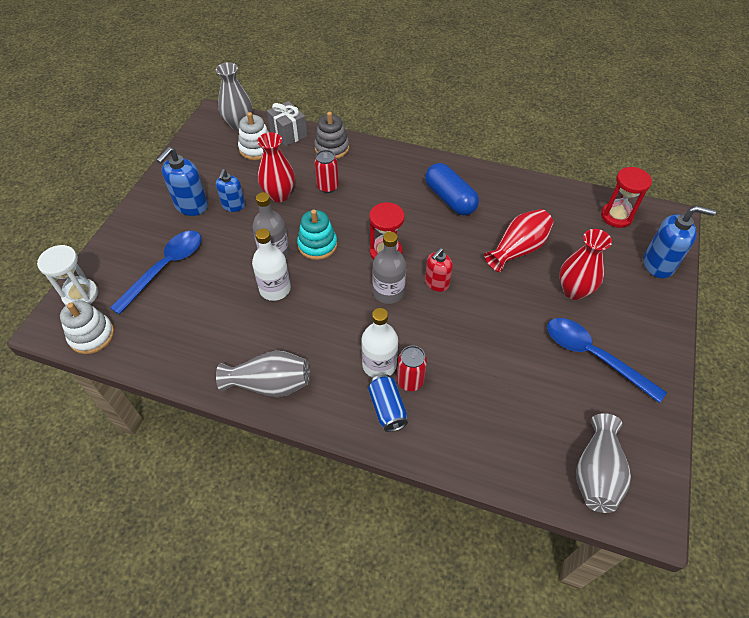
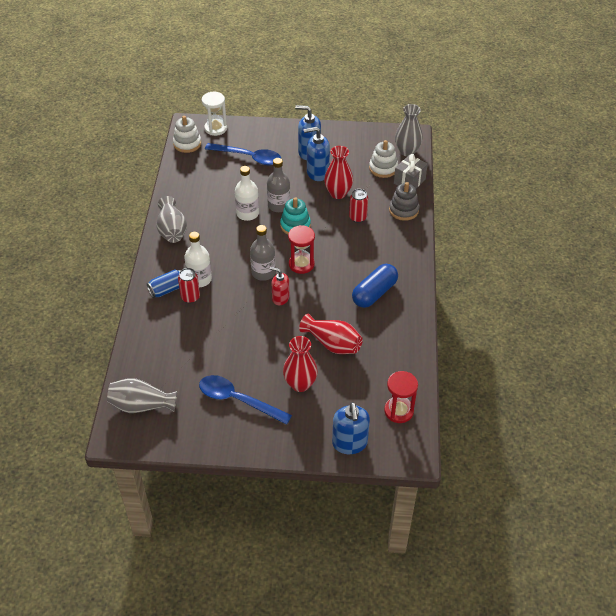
camera: 75 degrees right, 5 degrees down
blue soap dispenser [216,169,245,212] -> blue soap dispenser [304,127,330,181], size x1.52
blue spoon [547,318,667,403] -> blue spoon turned 90 degrees counterclockwise [199,375,292,425]

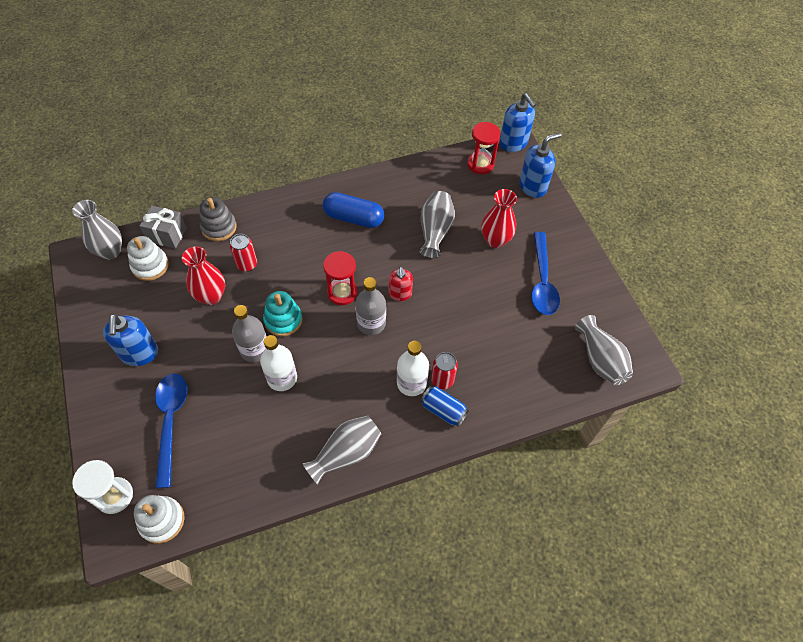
camera: 115 degrees left, 10 degrees up
red vase [299,314,363,354] -> grey vase [419,191,455,258]
blue soap dispenser [304,127,330,181] -> blue soap dispenser moved to [499,93,536,152]

